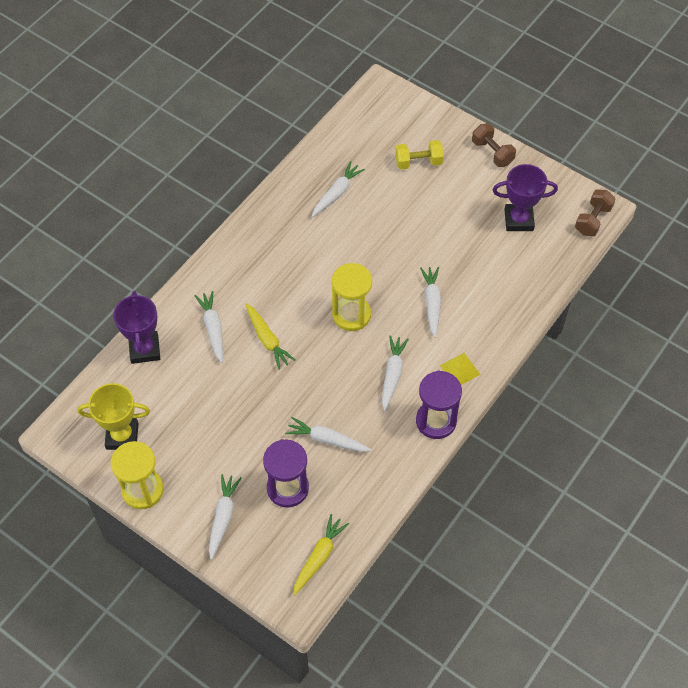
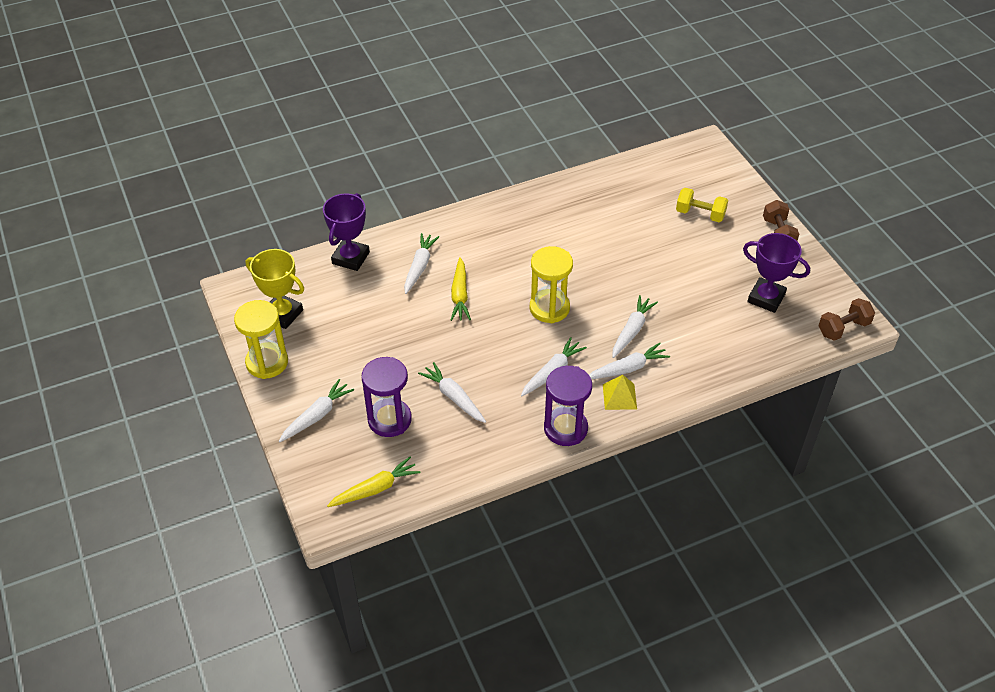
camera: 30 degrees right, 10 degrees down
white carrot [312,161,365,217] -> white carrot moved to [589,343,670,379]

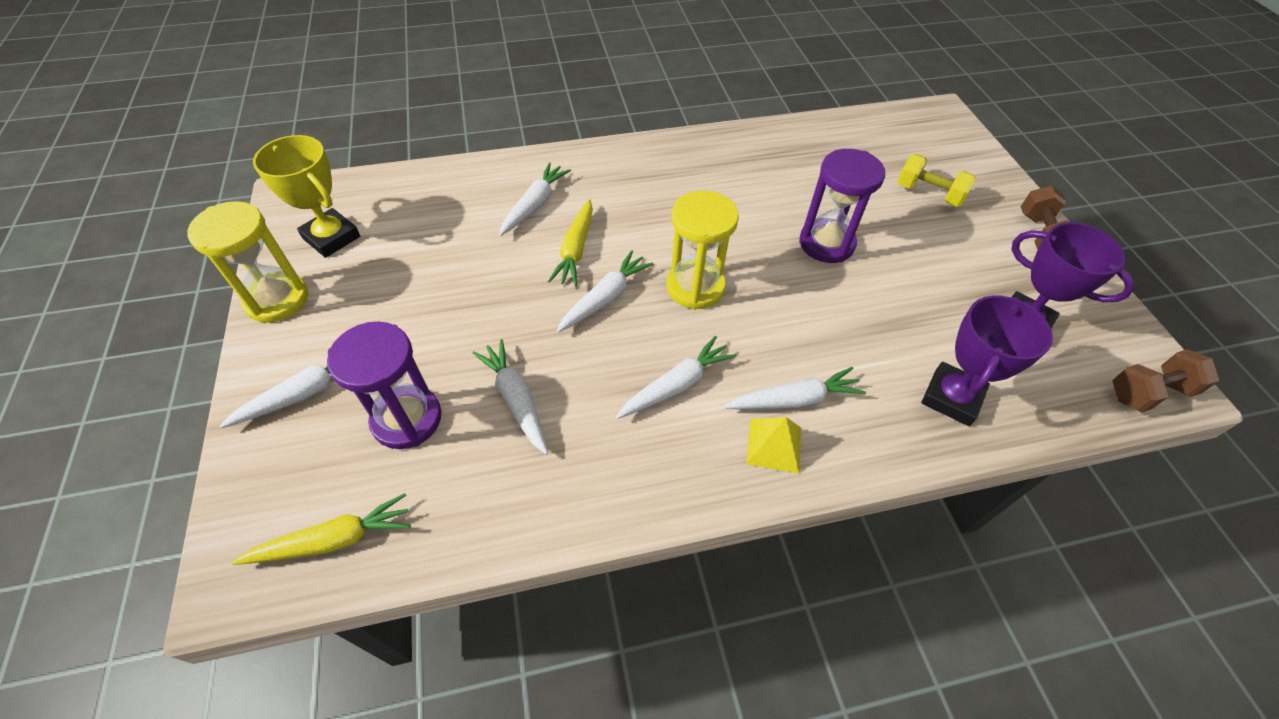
camera: 10 degrees right, 5 degrees up
purple trophy [323,193,370,271] -> purple trophy moved to [922,295,1053,426]
purple hourglass [544,366,592,446] -> purple hourglass moved to [799,149,885,263]
white carrot [612,295,658,358] -> white carrot moved to [557,250,653,333]

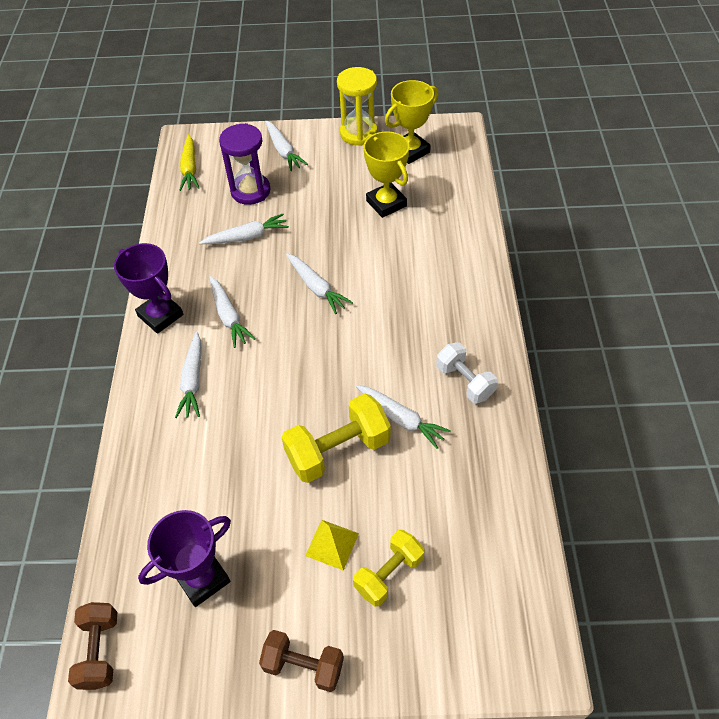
camera: 105 degrees right, 0 degrees up
white carrot [499,162,571,236] -> white carrot moved to [356,385,451,449]
yellow carrot [548,199,593,286] -> none
yellow hourglass [666,191,739,310] -> none
yellow pyramid [746,417,801,474] -> yellow pyramid moved to [305,520,359,570]
purple hourglass [799,149,885,263] -> yellow dumbbell [281,394,391,483]
purple trophy [922,295,1053,426] -> purple trophy moved to [114,243,183,334]
none -> yellow trophy [364,131,409,218]
none -> white dumbbell [436,342,498,403]

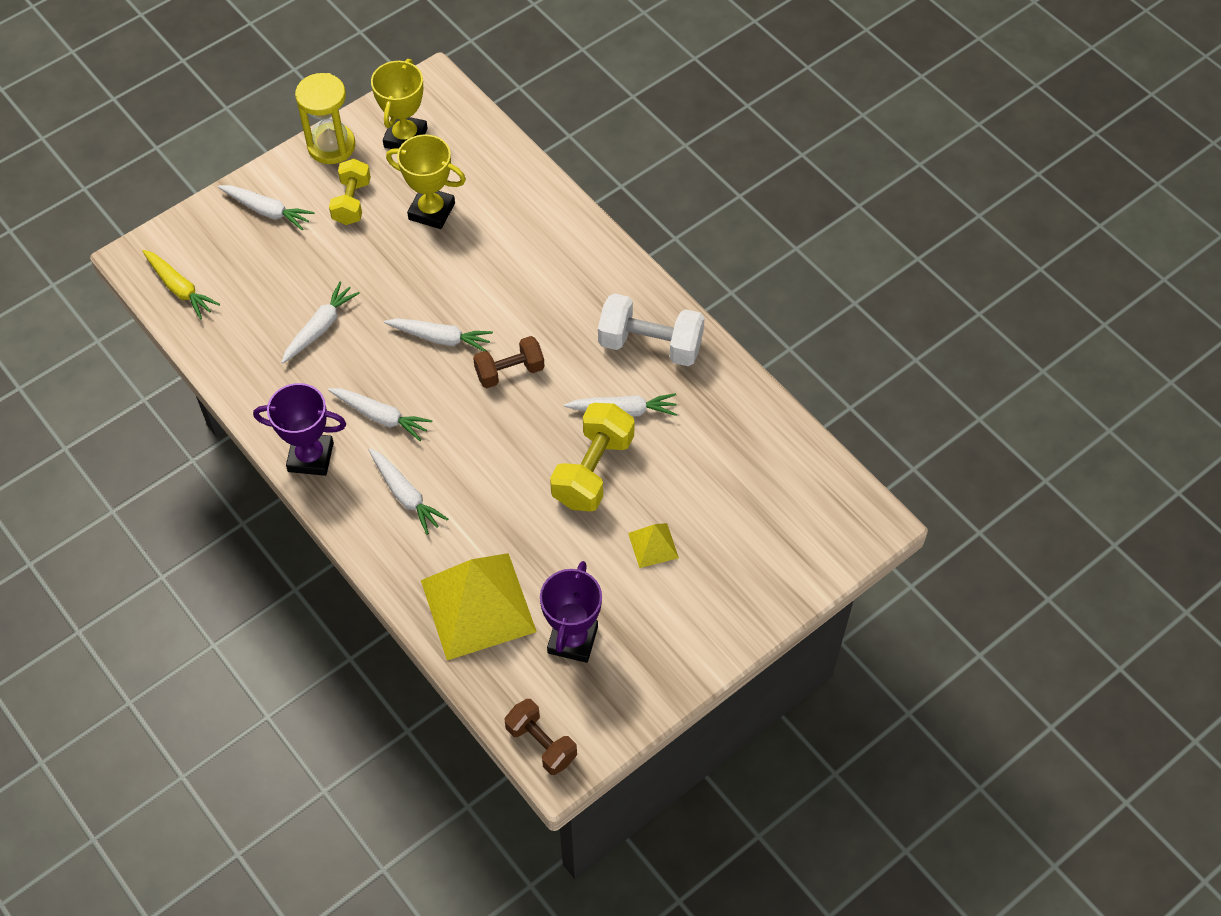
camera: 40 degrees left, 5 degrees up
purple hourglass [219,123,270,205] -> none
brown dumbbell [259,630,344,692] -> brown dumbbell moved to [473,336,545,388]
yellow dumbbell [353,530,424,607] -> yellow dumbbell moved to [329,159,371,225]
white dumbbell [436,342,498,403] -> white dumbbell [598,293,705,366], size x1.53
none -> yellow pyramid [421,553,537,660]

